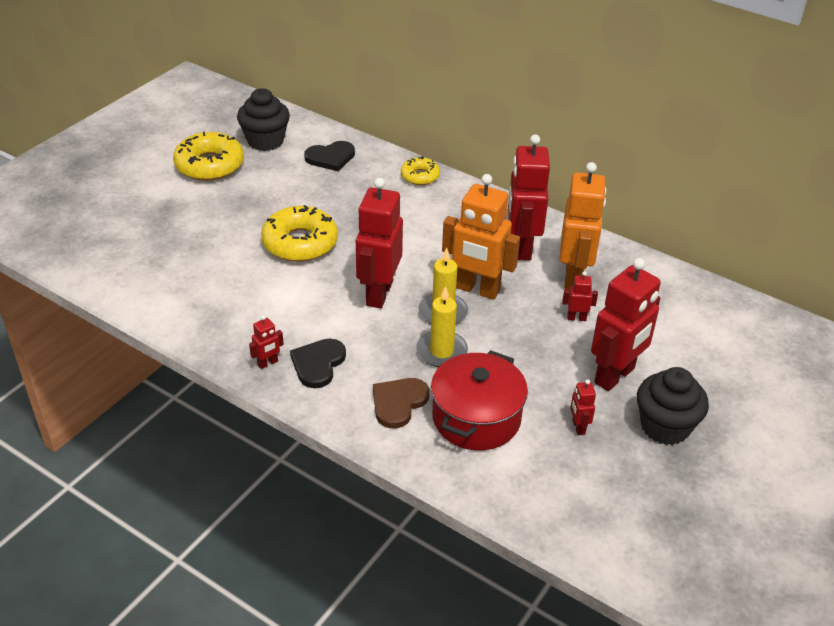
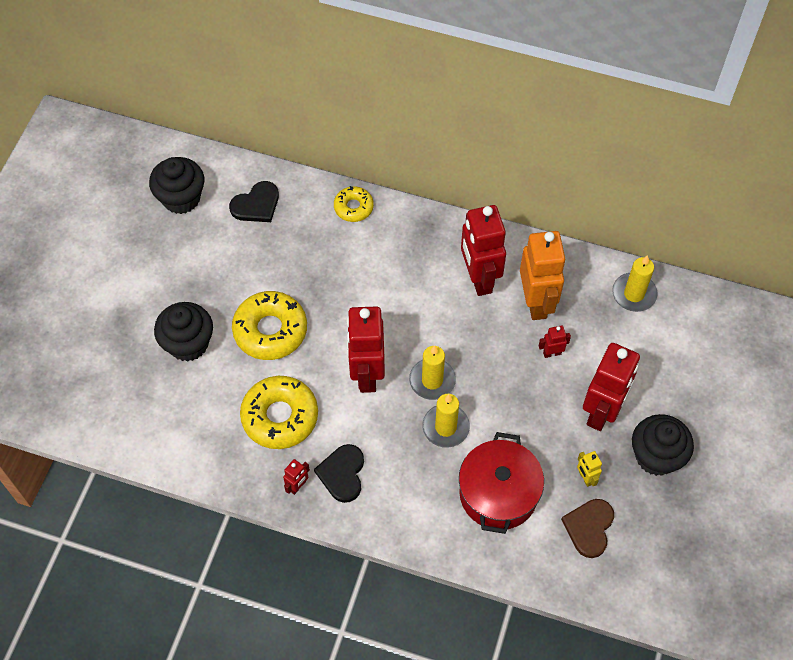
camera: 15 degrees left, 20 degrees up
yellow donut [173,132,244,181] -> yellow donut moved to [240,376,318,449]
brown heart [373,378,429,428] -> brown heart moved to [561,499,614,558]
orange robot [442,174,520,300] -> none
red robot [570,379,596,435] -> yellow robot [577,451,602,487]
none -> black cupcake [154,302,213,362]
none -> yellow candle [612,255,658,312]

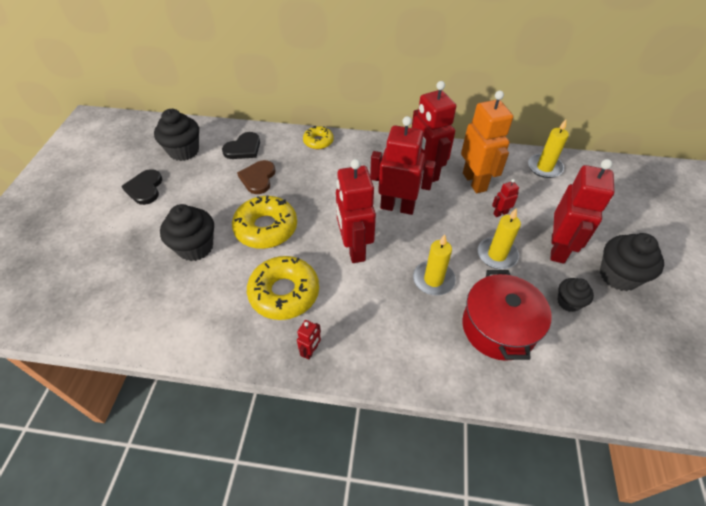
camera: 10 degrees left, 10 degrees down
black heart [314,444,364,503] -> black heart moved to [121,169,162,205]
yellow candle [409,345,456,400] -> yellow candle moved to [478,209,521,269]
brown heart [561,499,614,558] -> brown heart moved to [237,160,275,194]
yellow robot [577,451,602,487] -> black cupcake [557,278,594,312]
none -> red robot [370,116,436,215]

